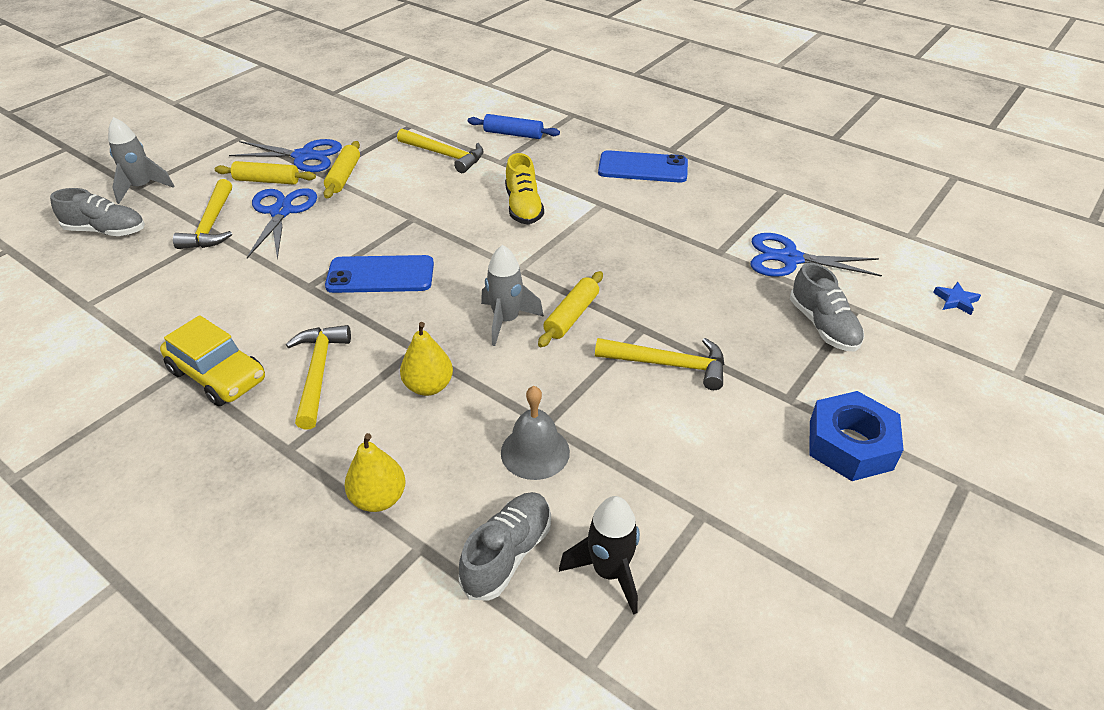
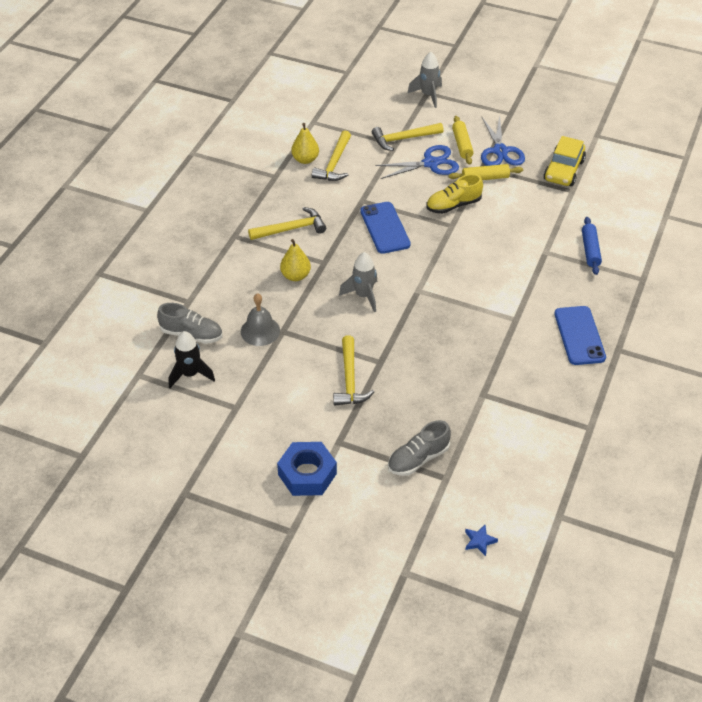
camera: 75 degrees right, 5 degrees up
grey shoe [50,188,145,236] -> none
yellow car [160,315,265,406] -> yellow car moved to [544,136,586,186]
yellow pear [344,433,406,512] -> yellow pear moved to [291,123,319,164]
yellow hammer [397,129,484,173] -> yellow hammer moved to [312,130,351,181]
yellow shoe [505,153,544,224] -> yellow shoe moved to [426,174,483,214]
yellow rolling pin [538,271,603,347] -> none
blue scissors [751,233,882,277] -> none

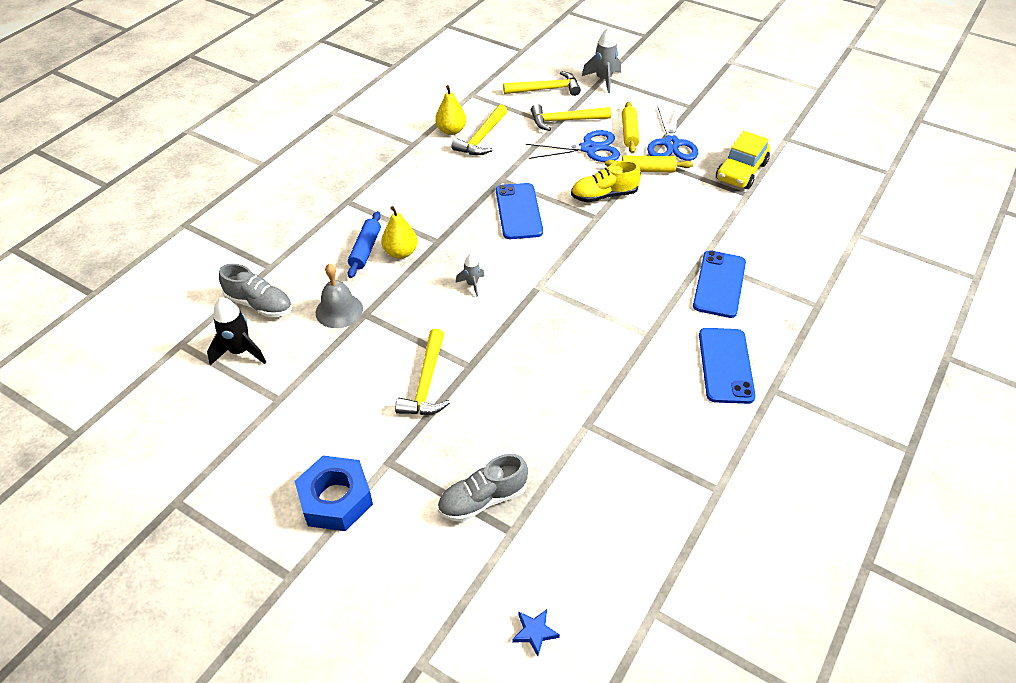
camera: 10 degrees right, 0 degrees up
yellow hammer [248,207,326,240] -> yellow hammer moved to [503,71,581,96]
grey rocket [339,252,377,312] -> grey rocket [456,254,485,297], size x0.58
blue rolling pin [582,217,602,275] -> blue rolling pin moved to [348,211,381,278]
none -> blue phone [693,250,746,318]

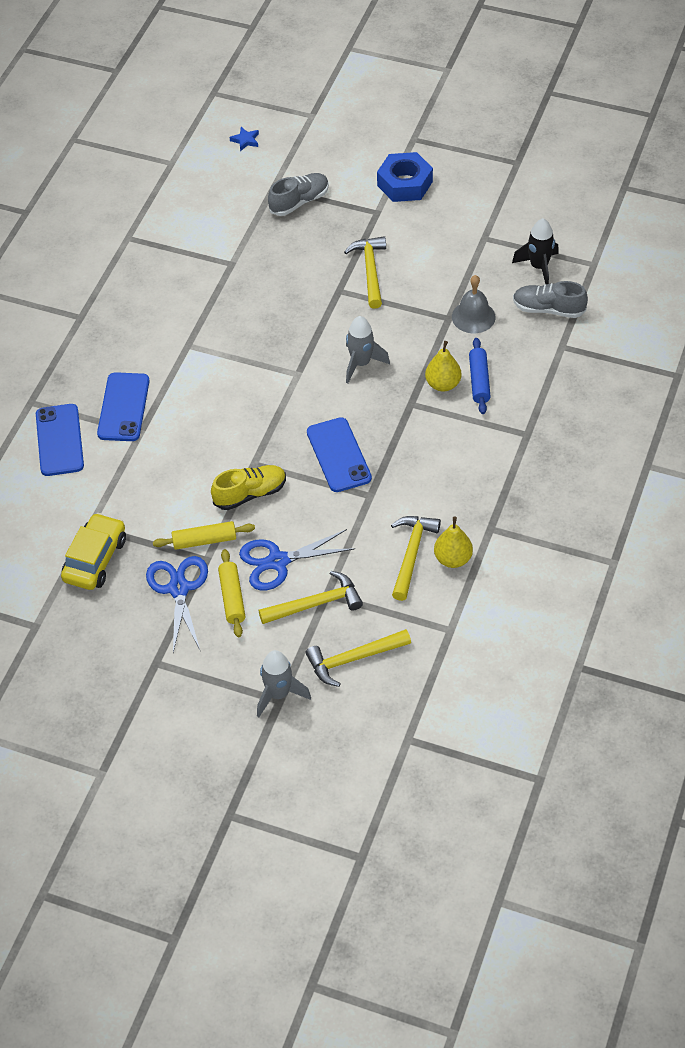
camera: 170 degrees right, 5 degrees up
grey rocket [456,254,485,297] -> grey rocket [346,316,390,383], size x1.72
blue phone [699,328,756,404] -> blue phone moved to [36,404,84,476]

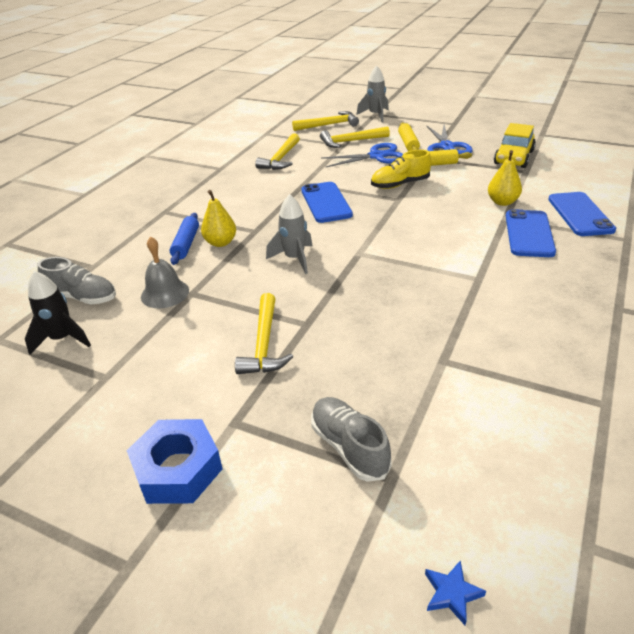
camera: 175 degrees left, 15 degrees down
grey shoe [268,173,329,216] -> grey shoe turned 90 degrees clockwise [311,397,392,482]
yellow pear [434,517,473,568] -> yellow pear moved to [488,150,522,206]

